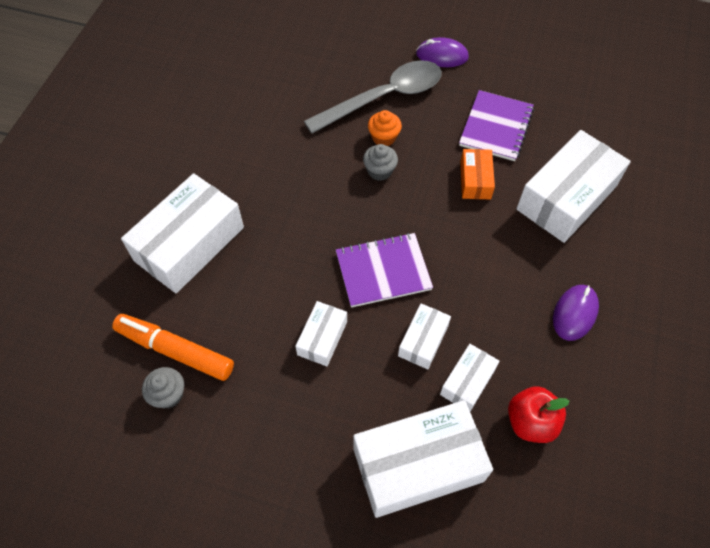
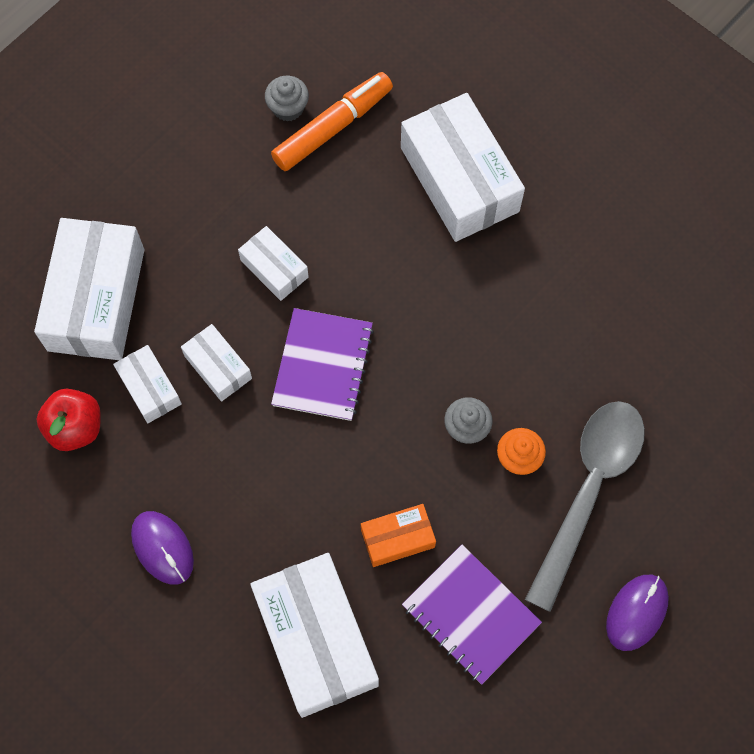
camera: 115 degrees right, 10 degrees up
grey spoon [304,60,442,134] -> grey spoon turned 150 degrees counterclockwise [525,401,645,612]
orange box [460,149,495,200] -> orange box turned 45 degrees counterclockwise [361,504,436,567]

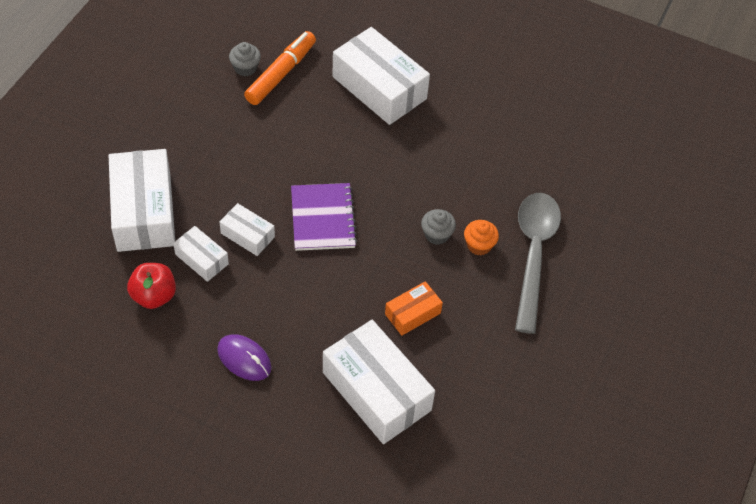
camera: 20 degrees left, 15 degrees down
white box [238,226,309,301] -> none
purple notebook [402,545,542,685] -> none
purple mouse [606,575,669,651] -> none

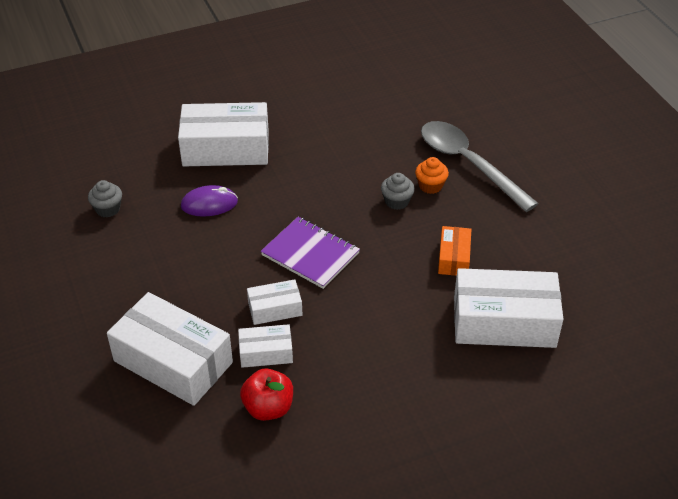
camera: 45 degrees left, 10 degrees down
purple mouse [217,334,272,381] -> purple mouse moved to [181,185,238,217]
orange marker [244,31,316,105] -> none

